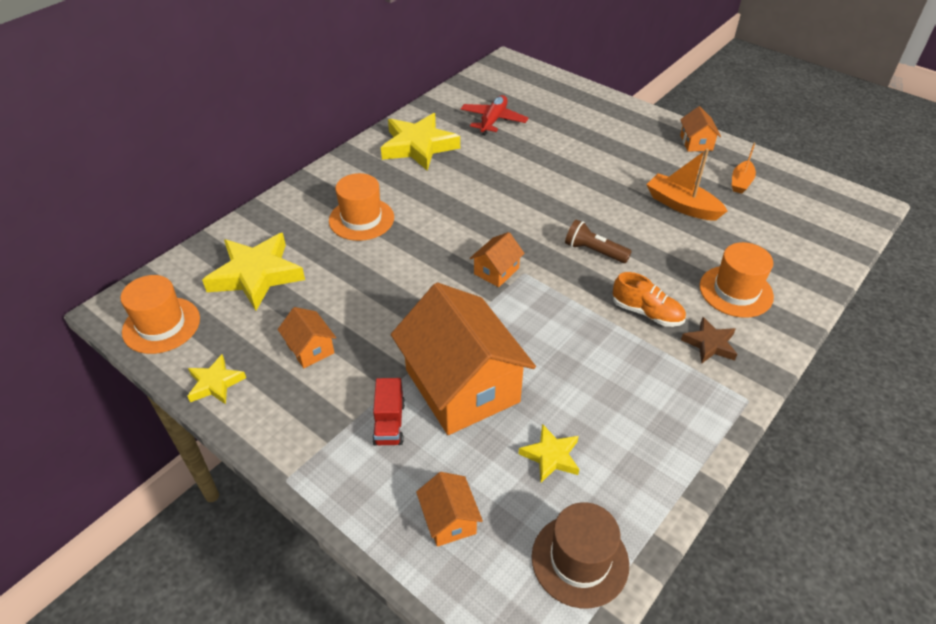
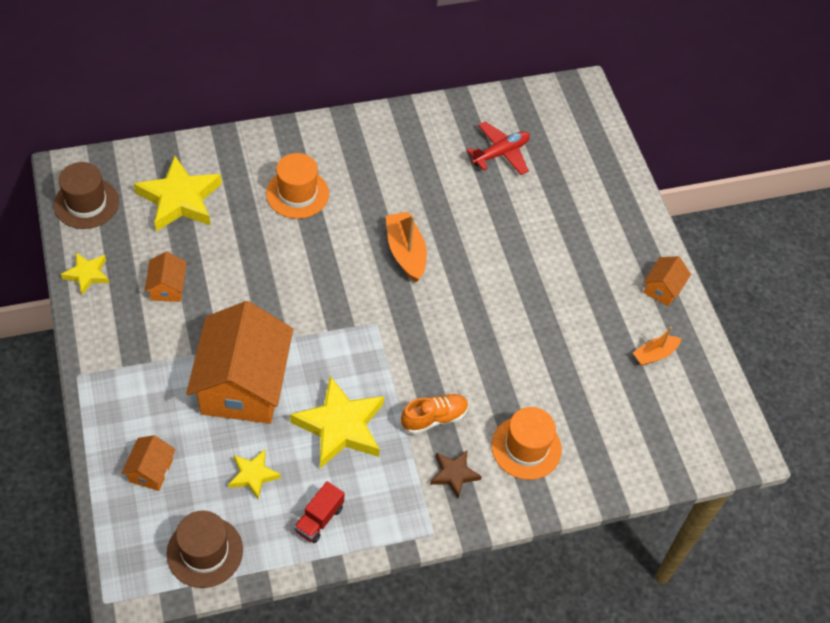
camera: 30 degrees right, 10 degrees up
orange hat [120,275,200,354] -> brown hat [54,162,119,229]
red truck [372,378,405,446] -> red truck moved to [294,481,344,543]
yellow star [381,113,460,171] -> yellow star moved to [290,376,384,468]
orange house [470,232,525,287] -> none
brown flashlight [565,219,632,263] -> none
orange shoe [613,272,686,327] -> orange shoe turned 90 degrees counterclockwise [401,394,468,434]
orange boat [646,149,727,221] -> orange boat moved to [385,212,427,282]

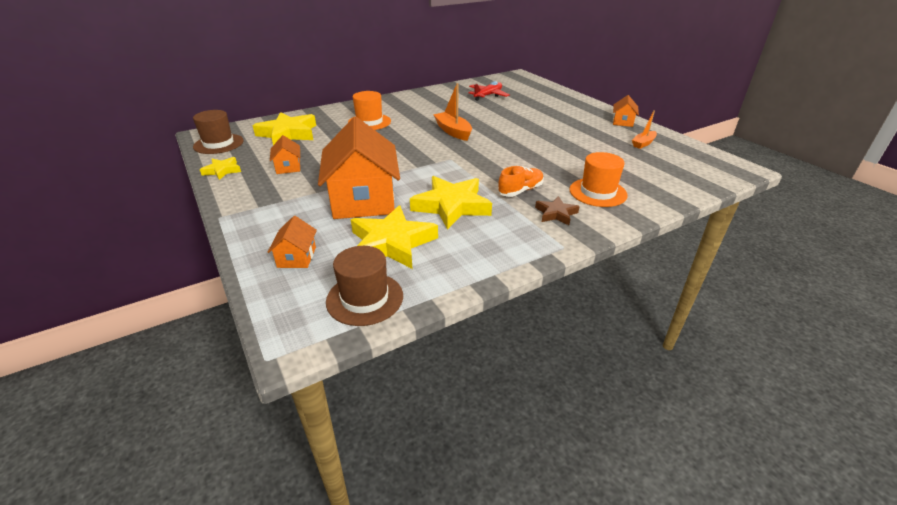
camera: 10 degrees left, 20 degrees down
yellow star [228,450,281,499] -> yellow star [351,205,438,269], size x1.90
red truck [294,481,344,543] -> none

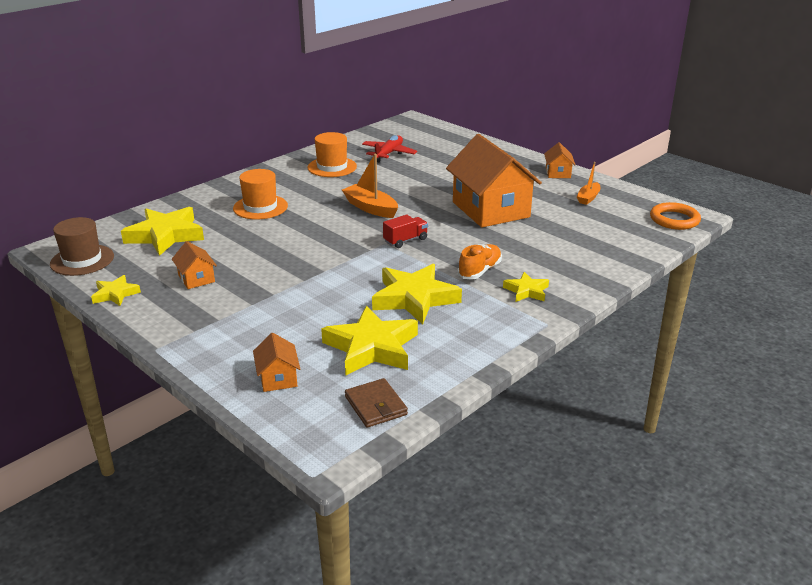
camera: 15 degrees left, 5 degrees down
orange house [318,117,400,219] -> orange house moved to [446,134,542,227]
brown hat [326,246,403,326] -> brown wallet [345,378,408,428]
brown star [535,196,580,225] -> yellow star [503,272,549,302]
orange hat [569,152,628,207] -> orange hat moved to [307,132,357,177]
none -> red truck [383,215,428,248]
none -> orange ring [650,202,701,230]

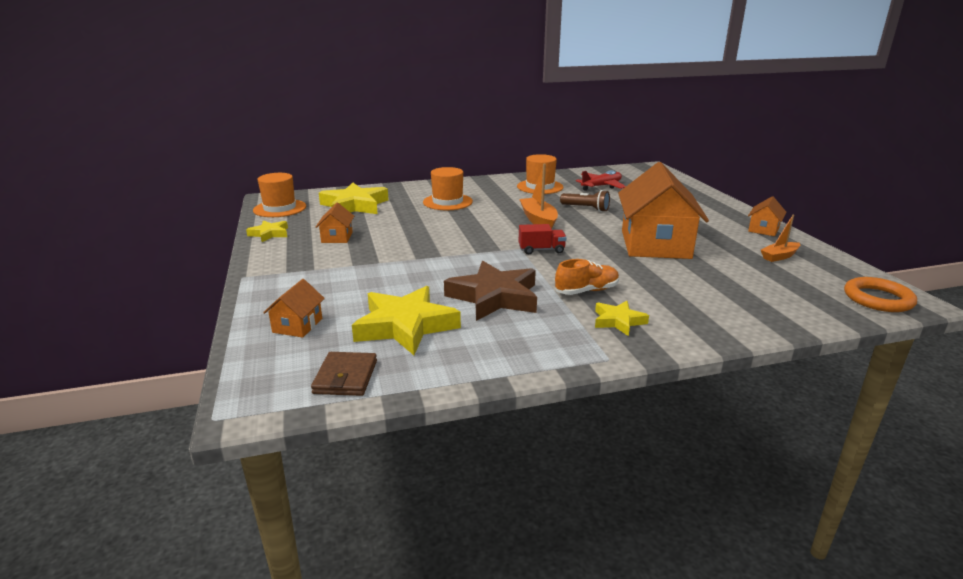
camera: 30 degrees right, 5 degrees down
brown hat [50,217,114,276] -> orange hat [253,173,306,217]
yellow star [372,264,462,324] -> brown star [444,261,537,321]
none -> brown flashlight [560,190,610,212]

